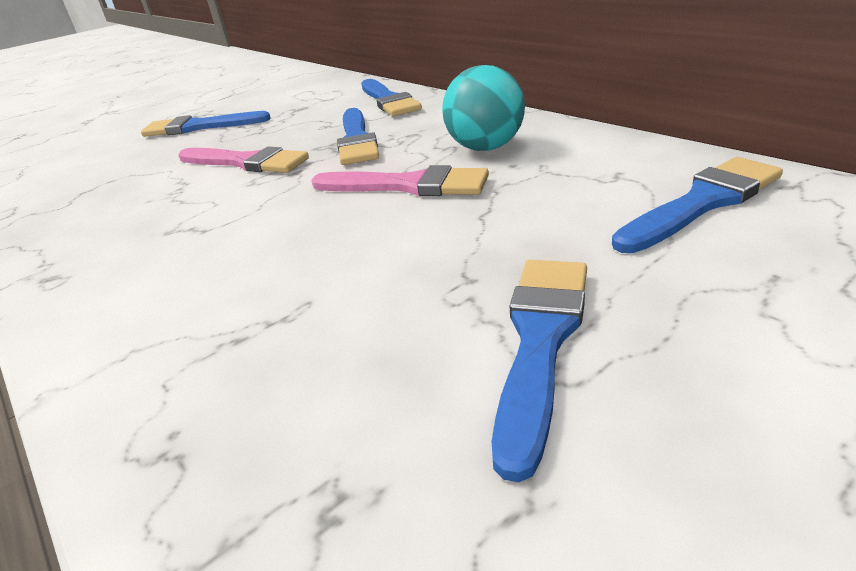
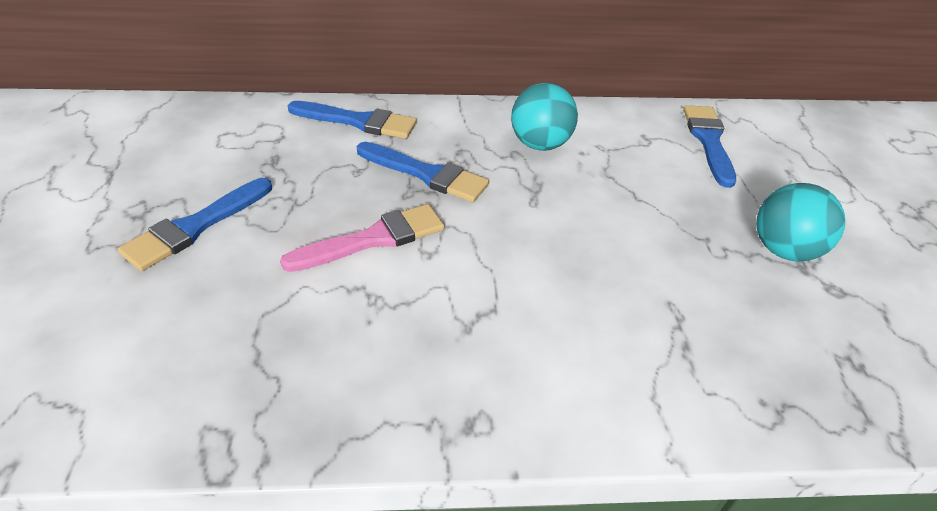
camera: 60 degrees left, 10 degrees up
pink brush [311,165,489,196] -> none
blue brush [492,260,587,482] -> turquoise ball [756,183,845,262]

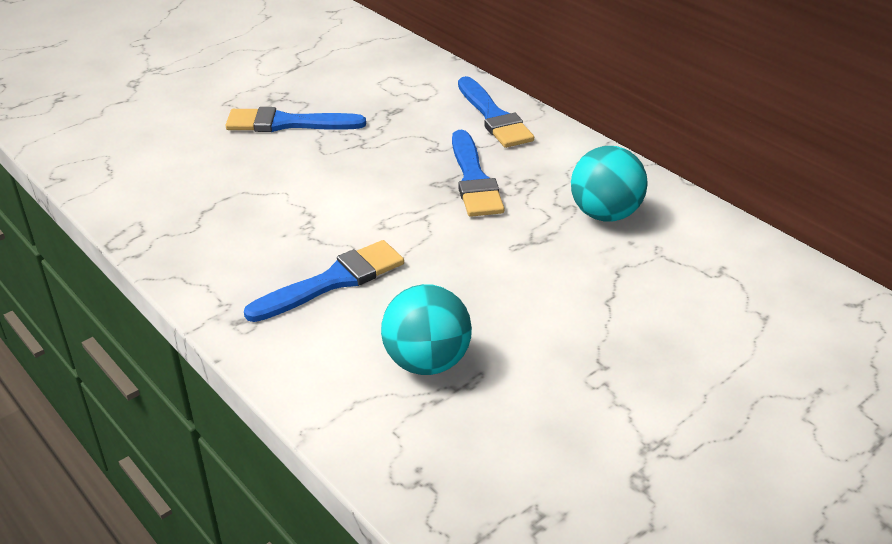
camera: 55 degrees right, 5 degrees down
pink brush [280,204,445,272] -> none
blue brush [683,105,736,188] -> blue brush moved to [244,240,404,322]
turquoise ball [756,183,845,262] -> turquoise ball moved to [381,284,472,375]

